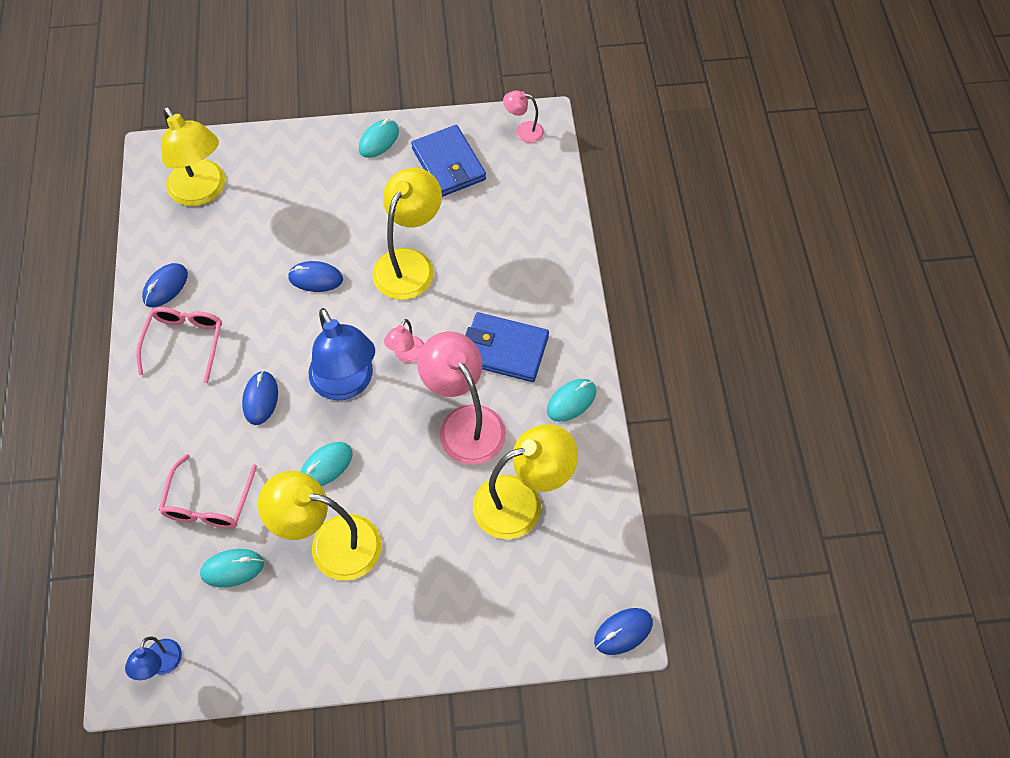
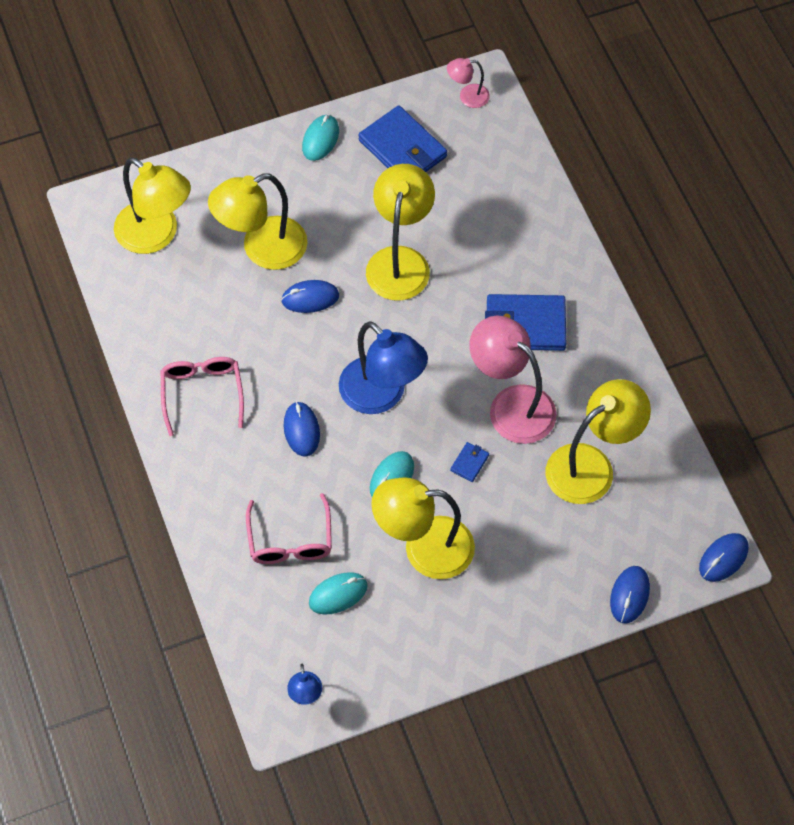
camera: 15 degrees left, 0 degrees up
blue mouse [142,263,188,307] -> blue mouse moved to [610,566,650,623]
pink lamp [384,319,424,363] -> none
turquoise mouse [547,379,596,422] -> none
none -> yellow lamp [208,173,308,270]
none -> blue wallet [450,442,489,482]

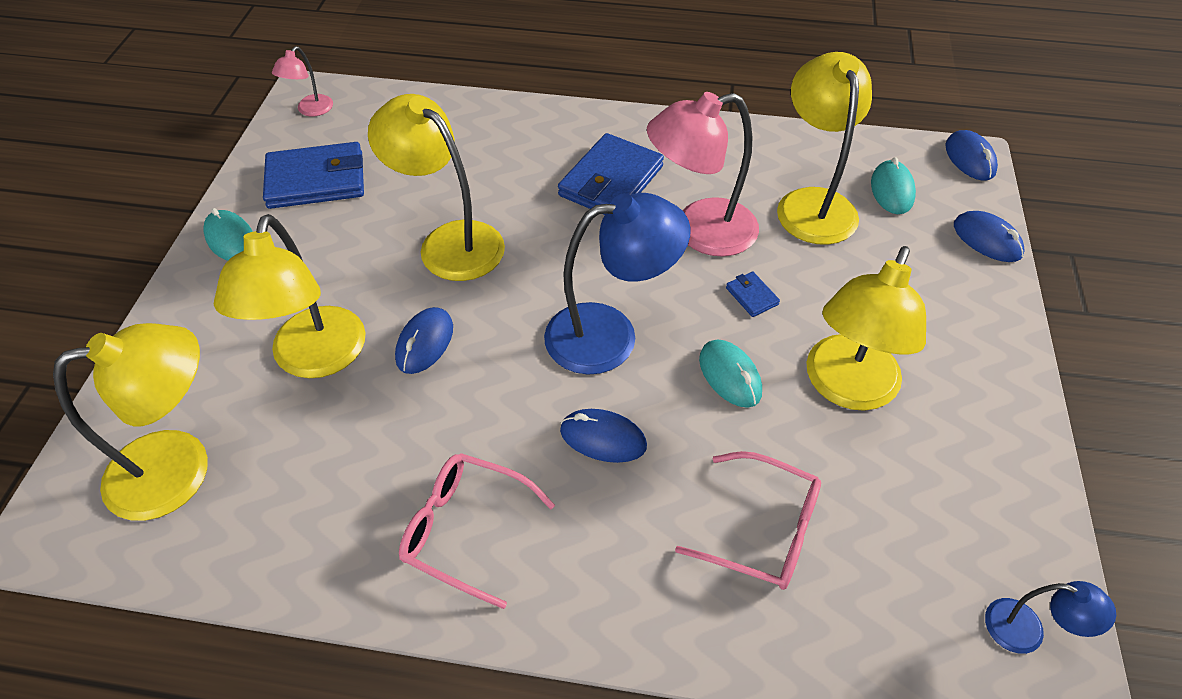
camera: 60 degrees left, 10 degrees down
turquoise mouse [309,572,368,615] -> turquoise mouse moved to [871,157,916,214]

